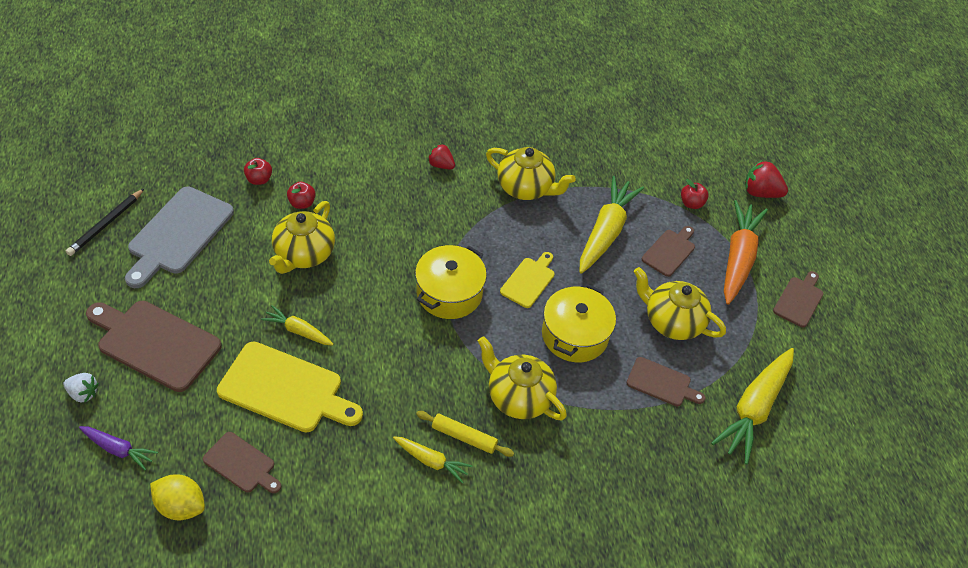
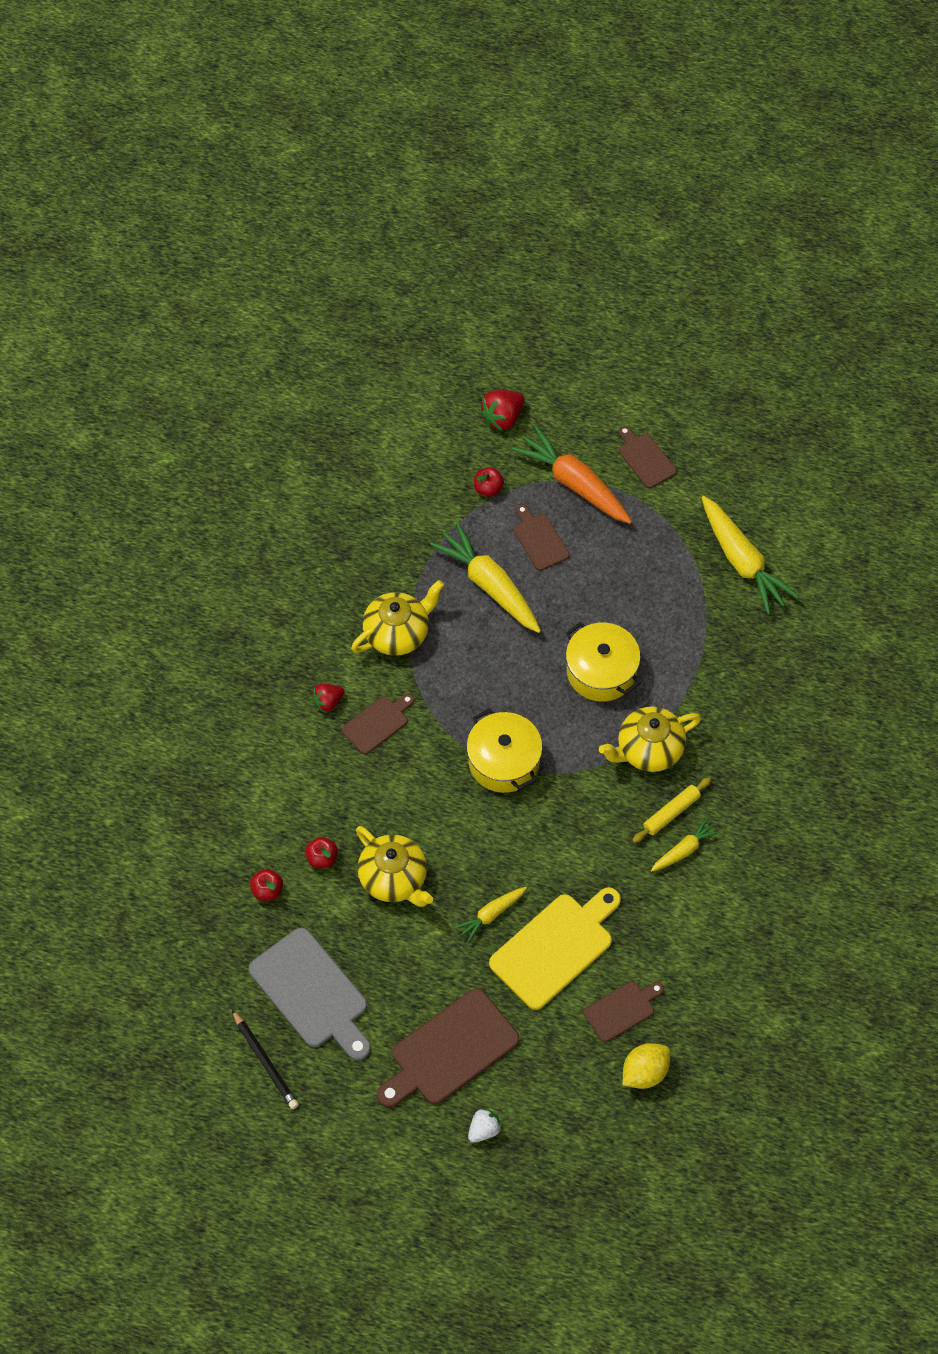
camera: 60 degrees left, 10 degrees up
purple carrot [79,426,158,471] -> none
yellow cutting board [500,252,555,308] -> none
brown cutting board [627,357,705,406] -> brown cutting board moved to [342,694,414,754]
yellow teapot [634,267,726,340] -> none

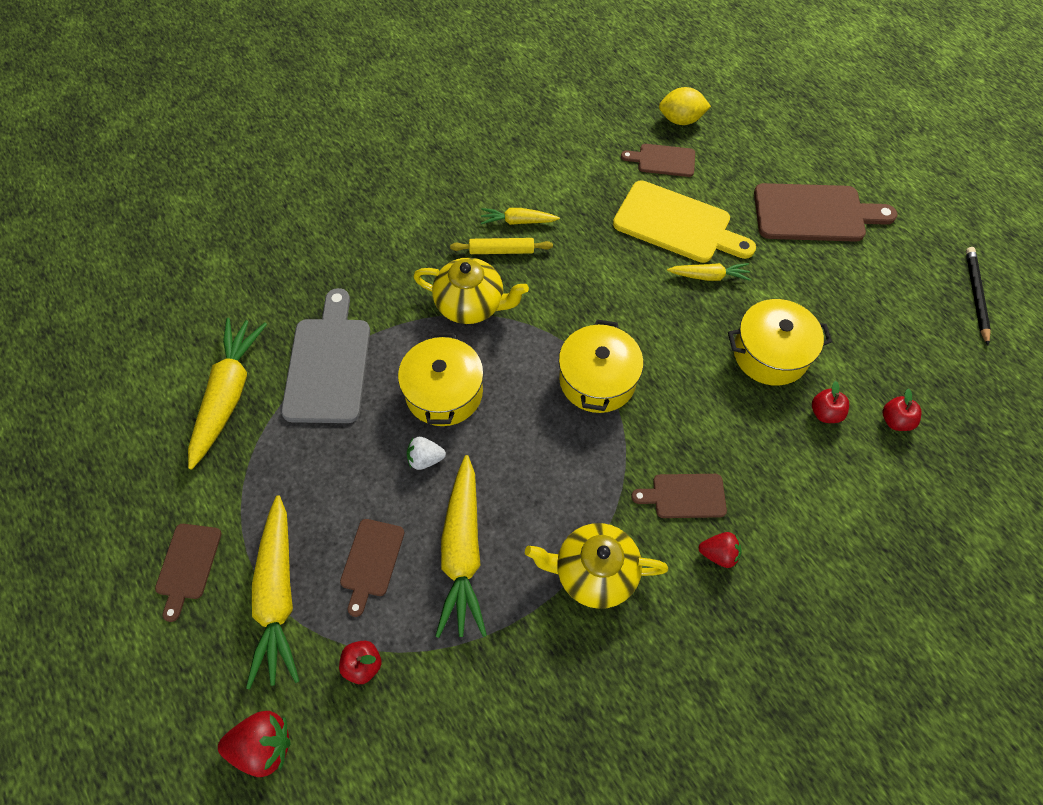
camera: 140 degrees left, 0 degrees up
grey cutting board [249,928,371,1060] -> grey cutting board moved to [281,288,370,423]
yellow teapot [356,826,433,907] -> yellow pot [728,299,832,386]
white strawberry [468,1108,502,1143] -> white strawberry moved to [406,437,446,470]
yellow cutting board [489,887,621,1010] -> yellow cutting board turned 150 degrees counterclockwise [613,180,756,263]
orange carrot [512,426,632,524] -> yellow carrot [246,495,299,689]

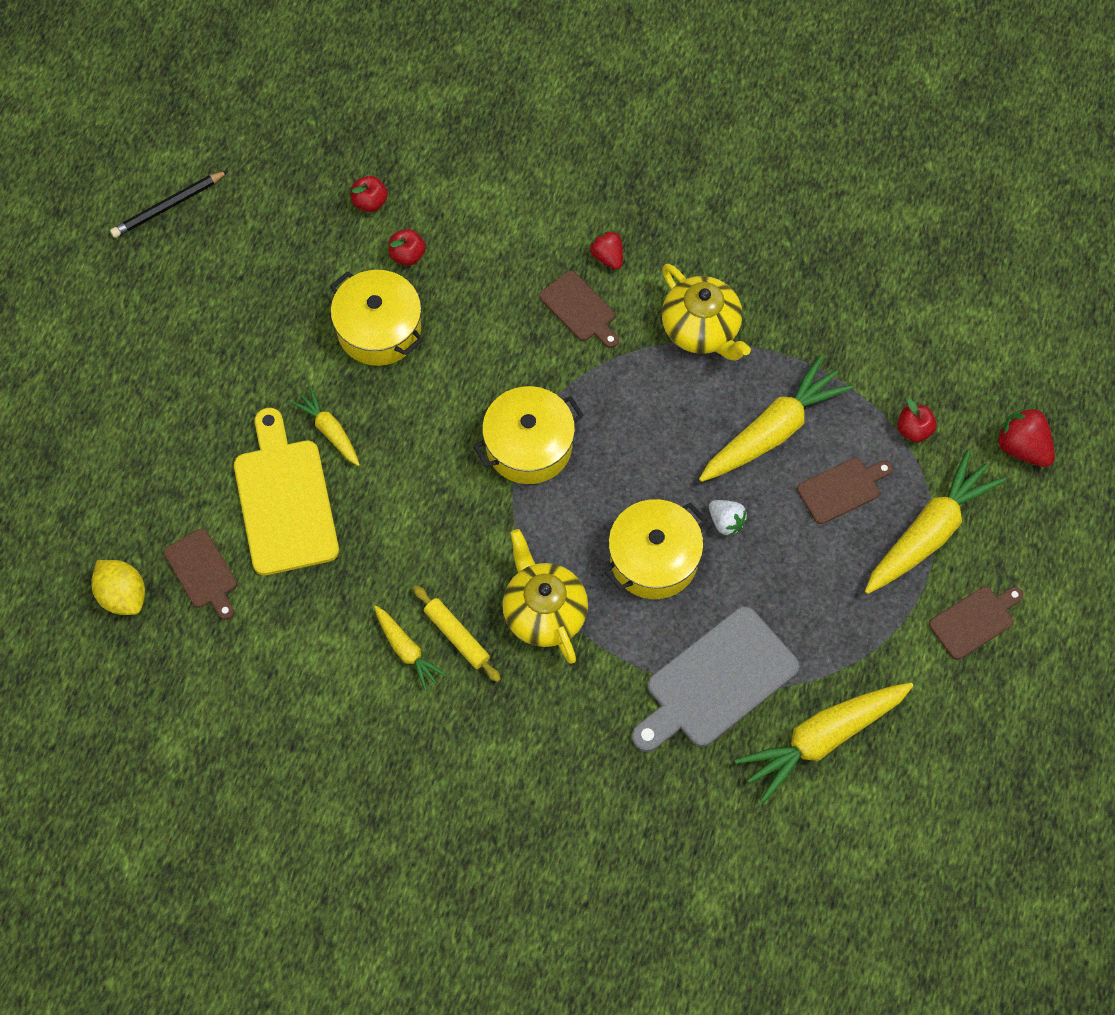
camera: 130 degrees left, 5 degrees up
brown cutting board [754,183,897,242] -> none

